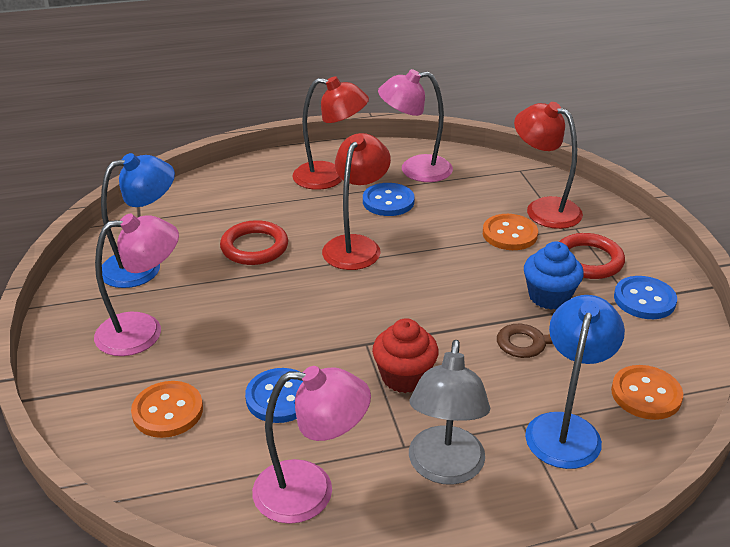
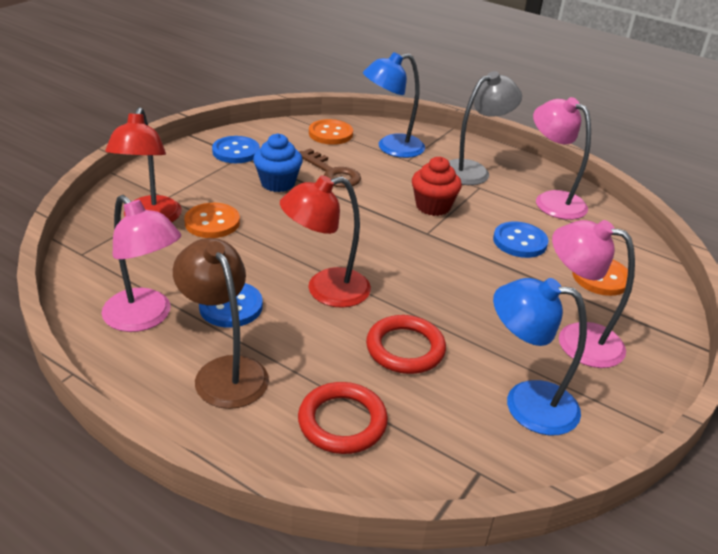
camera: 135 degrees left, 0 degrees up
red lamp [292,76,369,190] -> brown lamp [173,238,269,409]
red ring [559,233,625,279] -> red ring moved to [298,382,388,454]

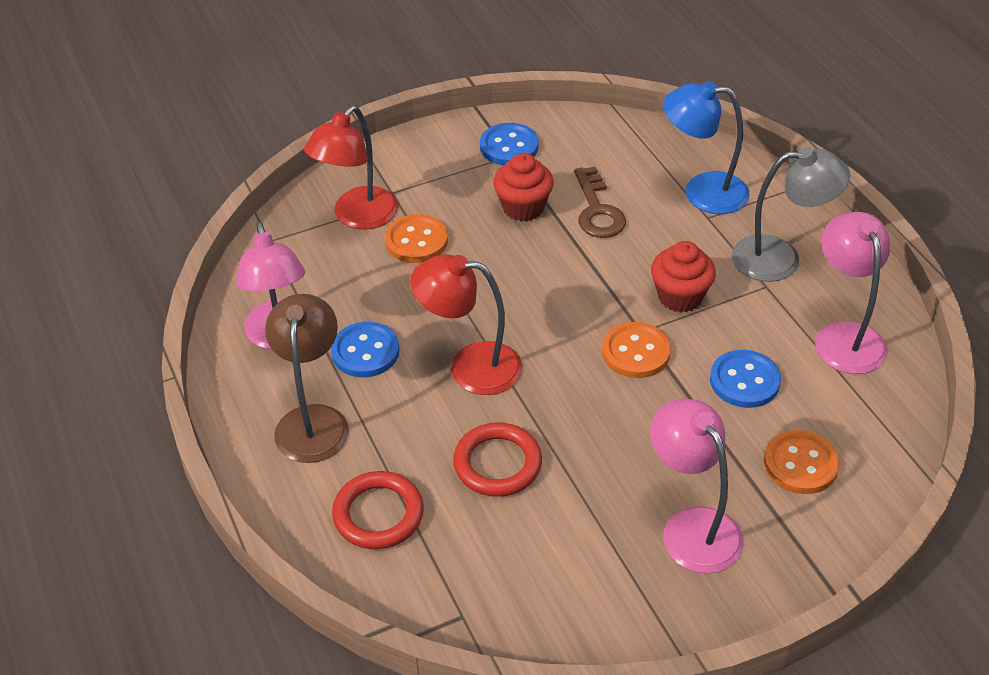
camera: 35 degrees right, 10 degrees up
blue cupcake [253,133,303,192] -> red cupcake [493,153,554,221]
orange button [309,119,353,145] -> orange button moved to [602,322,671,378]
blue lamp [493,278,587,436] -> none

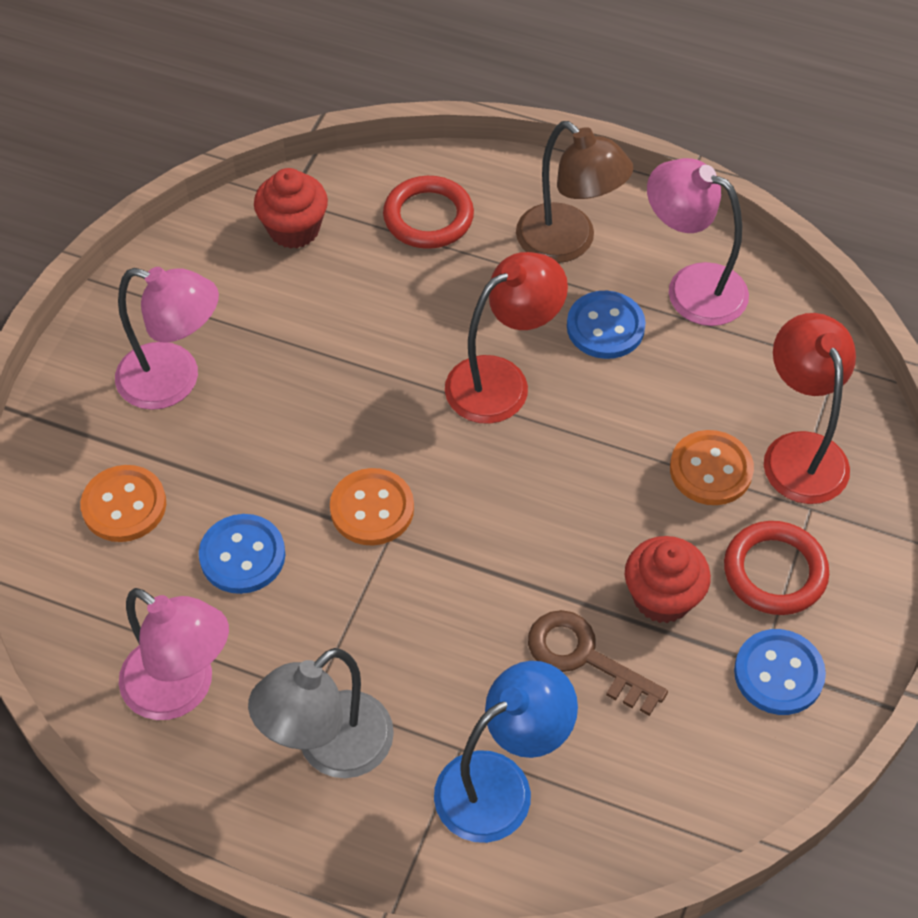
camera: 135 degrees right, 10 degrees up
red ring [453,422,542,497] -> red ring moved to [724,521,829,615]
red cupcake [651,241,716,312] -> red cupcake moved to [254,168,328,249]

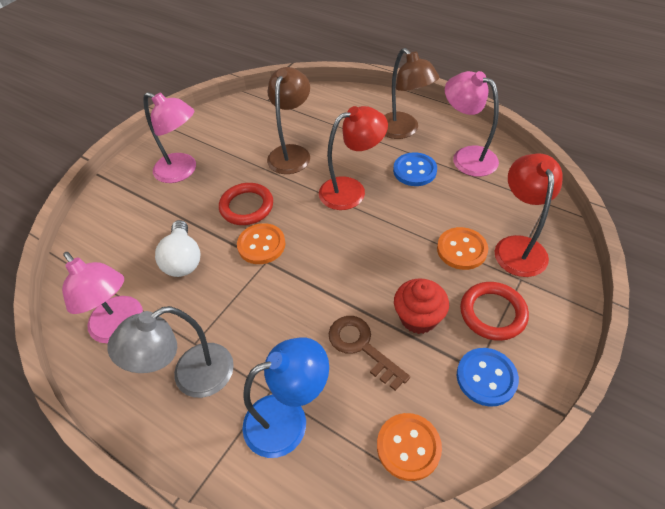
camera: 15 degrees right, 5 degrees down
orange button [80,465,166,542] -> orange button moved to [377,413,442,481]
blue button [199,514,285,594] -> white light bulb [155,220,201,277]
red cupcake [254,168,328,249] -> none
red ring [383,176,474,249] -> red ring moved to [219,183,273,225]
none -> brown lamp [267,67,310,174]

